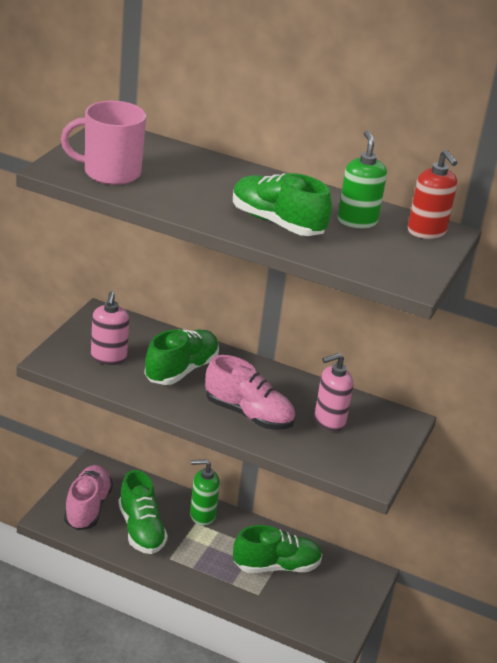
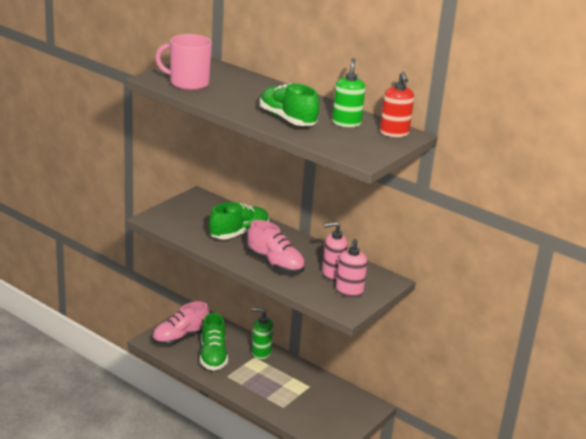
camera: 15 degrees right, 5 degrees down
pink shoe [64,465,113,530] -> pink shoe turned 150 degrees counterclockwise [152,301,209,346]
pink soap dispenser [91,291,129,365] -> pink soap dispenser moved to [336,239,367,298]
green shoe [233,525,323,573] -> none

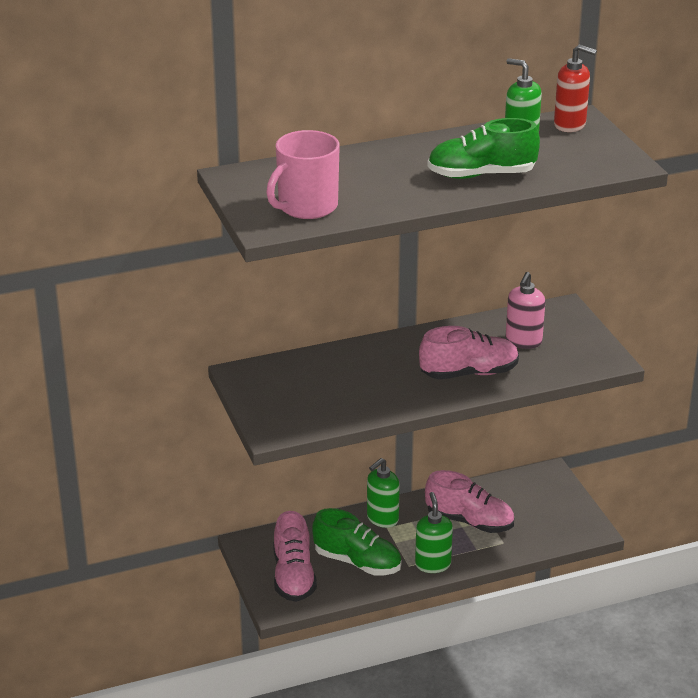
camera: 55 degrees left, 5 degrees up
green shoe [209,202,269,239] -> none
pink soap dispenser [336,239,367,298] -> none
none -> green soap dispenser [415,492,453,573]
none -> pink shoe [425,470,514,533]

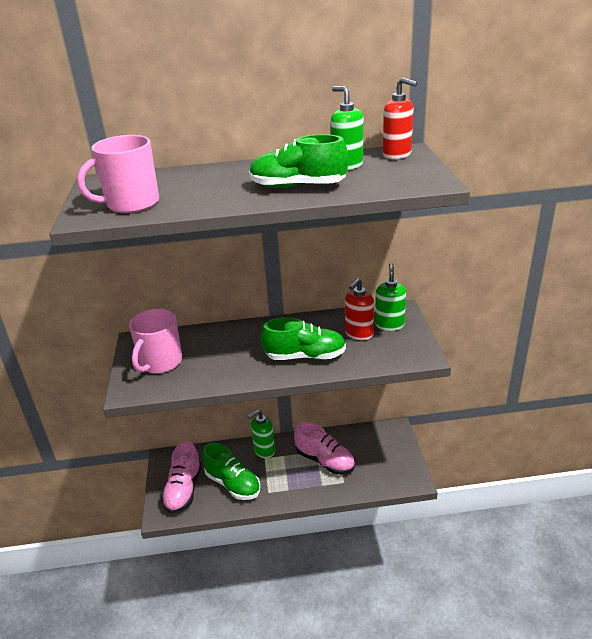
camera: 15 degrees right, 0 degrees up
green soap dispenser [415,492,453,573] -> green soap dispenser moved to [375,263,406,331]
pink shoe [419,326,519,380] -> green shoe [261,317,346,360]
pink soap dispenser [506,272,545,349] -> red soap dispenser [345,278,374,340]
none -> pink mug [129,309,182,374]

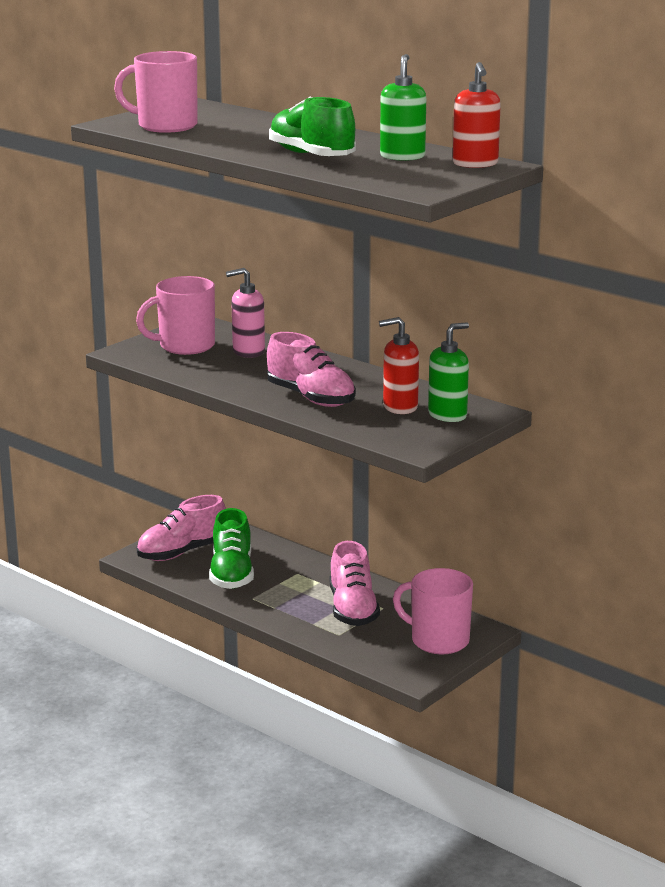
camera: 45 degrees right, 10 degrees down
green soap dispenser [248,410,275,459] -> none
green shoe [261,317,346,360] -> pink shoe [267,332,356,407]
none -> pink soap dispenser [226,268,265,358]
none -> pink mug [393,568,473,654]

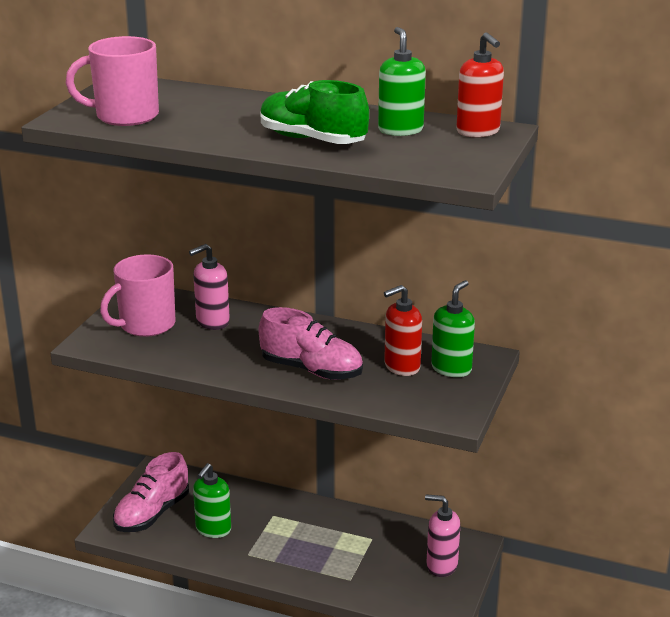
camera: 20 degrees left, 5 degrees up
green shoe [209,508,254,589] -> green soap dispenser [193,463,231,538]
pink shoe [330,541,380,626] -> none
pink mug [393,568,473,654] -> pink soap dispenser [425,494,460,577]

